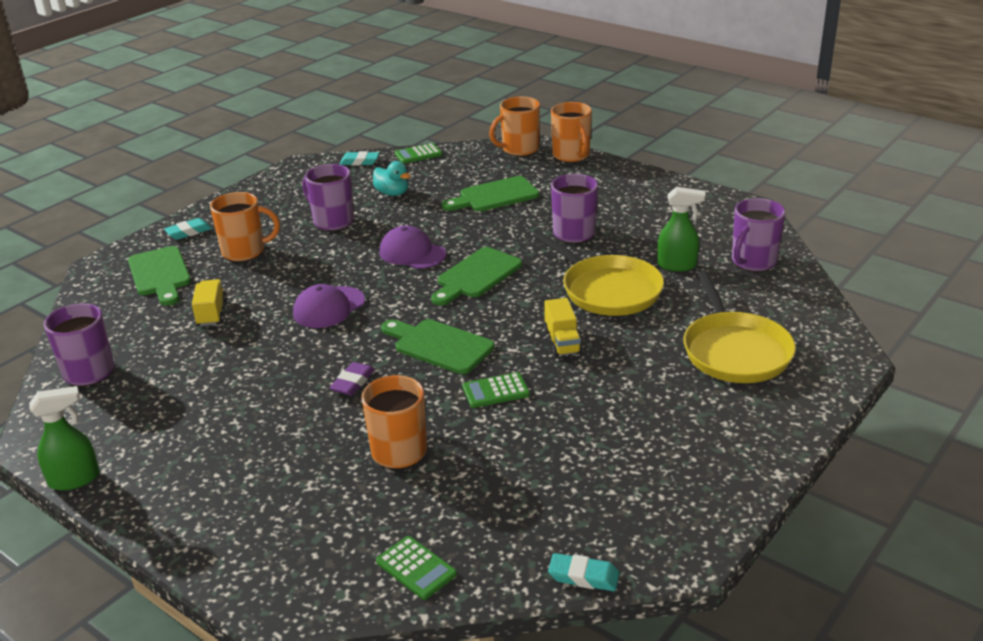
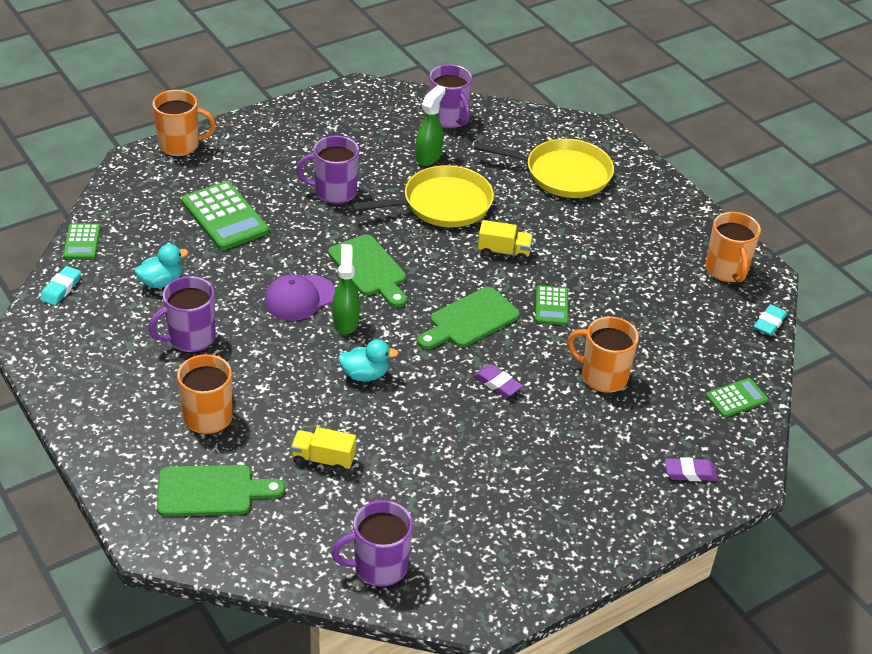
camera: 75 degrees left, 10 degrees up
green spray bottle [29,386,100,490] -> green spray bottle moved to [333,244,360,334]
turquoise eraser [164,218,212,240] -> none
purple cap [293,284,365,328] -> turquoise duck [338,339,399,381]
green cutting board [442,176,539,211] -> green calculator [182,181,269,250]
orange mug [489,97,540,156] -> orange mug moved to [705,212,761,283]
none -> purple eraser [665,457,717,481]

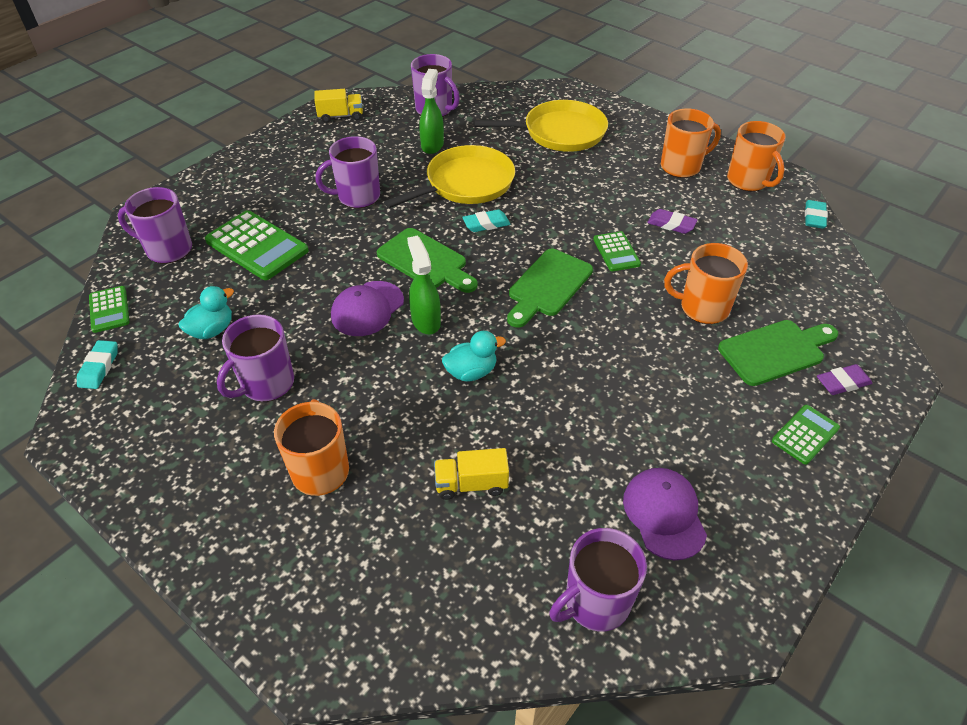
camera: 15 degrees left, 5 degrees up
orange mug [153,90,216,157] -> orange mug moved to [661,109,721,178]
green cutting board [157,465,285,517] -> green cutting board moved to [718,320,838,386]
purple eraser [474,364,523,397] -> purple eraser moved to [647,209,697,234]
yellow truck [478,220,533,262] -> yellow truck moved to [314,89,363,123]
green calculator [706,378,768,417] -> green calculator moved to [772,405,840,465]
none -> purple mug [118,187,192,264]
none -> turquoise eraser [462,210,510,232]
none -> purple cap [623,468,707,560]

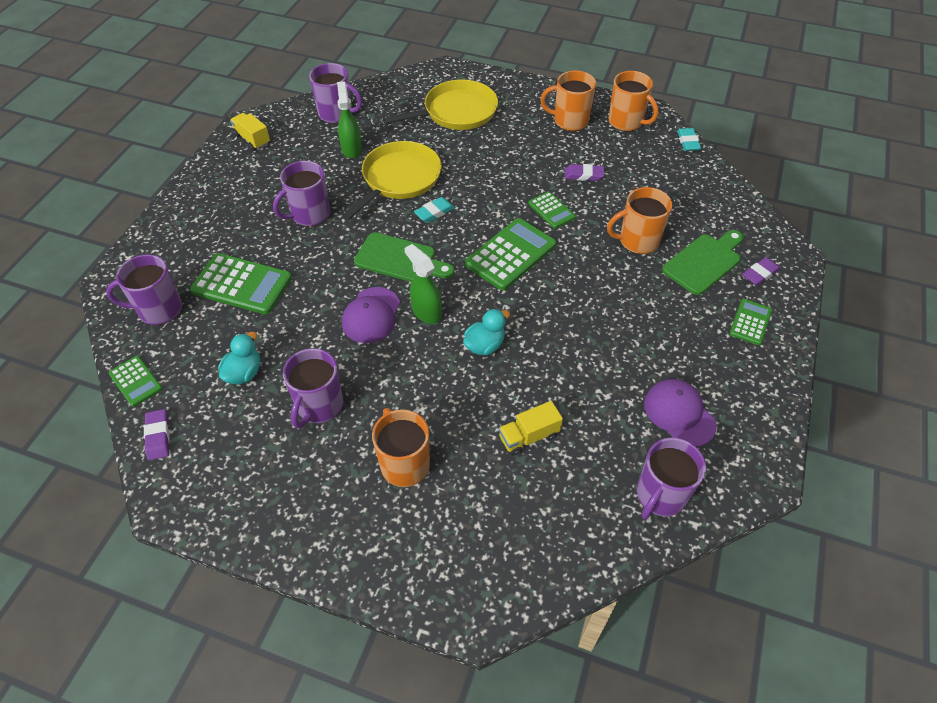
camera: 20 degrees left, 5 degrees up
turquoise eraser [77,340,118,389] -> purple eraser [144,409,170,460]
yellow truck [314,89,363,123] -> yellow truck turned 105 degrees counterclockwise [230,113,270,151]
green cutting board [507,249,593,328] -> green calculator [465,218,556,290]
orange mug [661,109,721,178] -> orange mug turned 135 degrees counterclockwise [540,71,596,131]

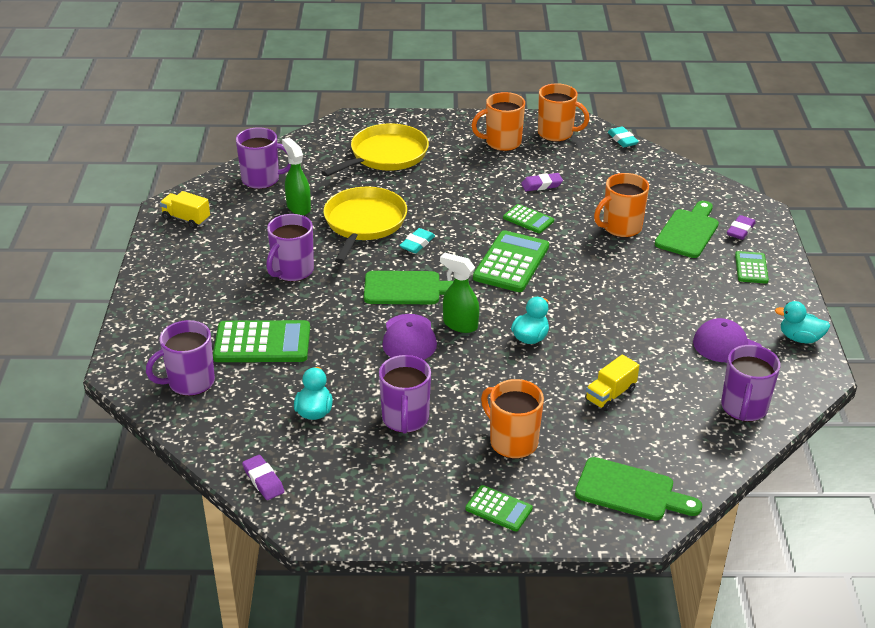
camera: 20 degrees left, 15 degrees down
green calculator [109,356,162,407] -> green calculator moved to [465,485,533,532]
none -> green cutting board [575,457,702,521]
none -> turquoise duck [775,301,830,343]

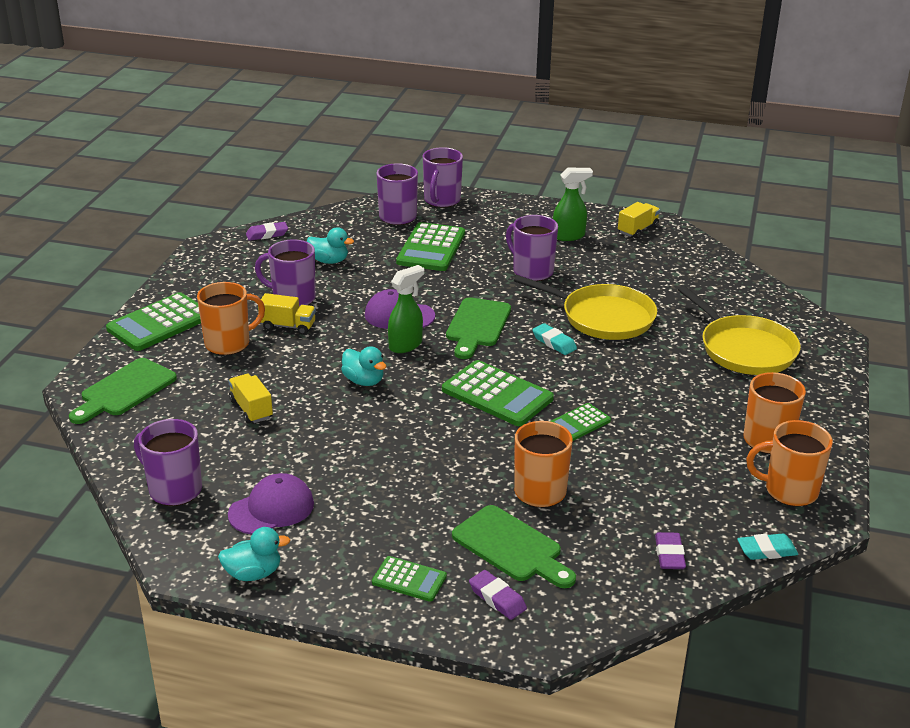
camera: 105 degrees right, 5 degrees down
purple mug [236,127,291,189] -> purple mug moved to [423,147,463,207]
green spray bottle [282,138,311,215] -> green spray bottle moved to [553,168,593,241]
green calculator [465,485,533,532] -> green calculator [106,292,201,351], size x1.81
purple eraser [521,173,563,191] -> purple eraser moved to [655,532,686,569]
orange mug [538,83,589,142] -> orange mug turned 60 degrees clockwise [746,420,833,507]
turquoise duck [775,301,830,343] -> turquoise duck turned 45 degrees clockwise [218,527,290,581]
none -> yellow truck [258,293,316,335]

